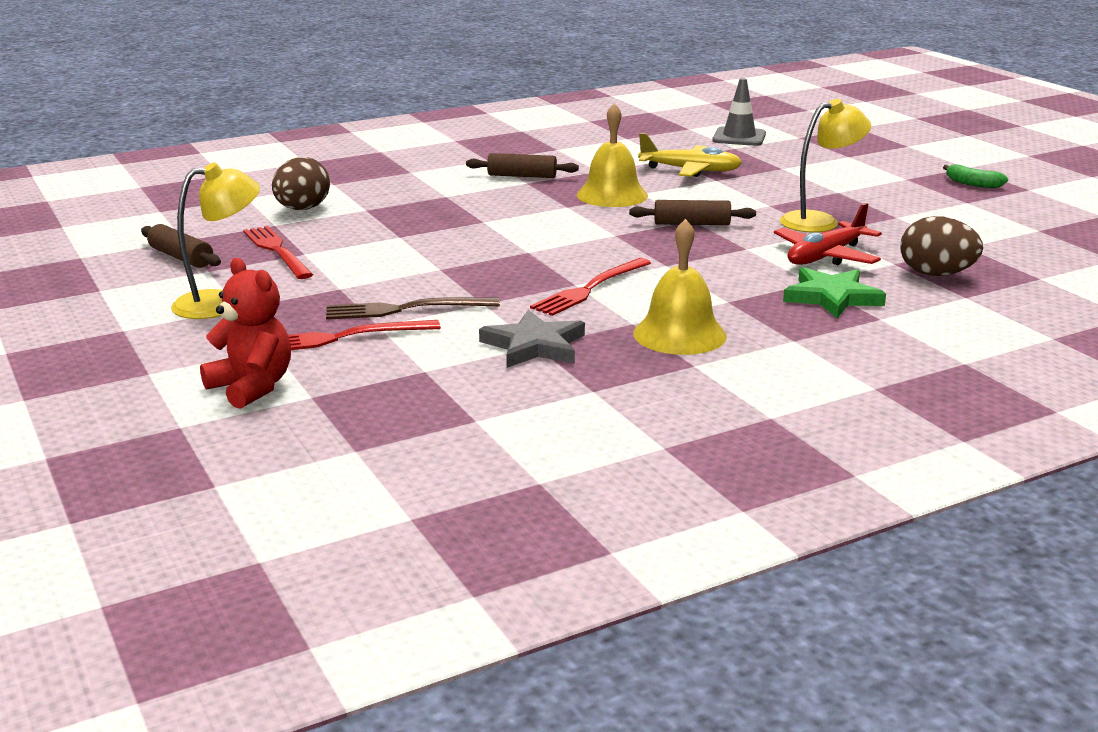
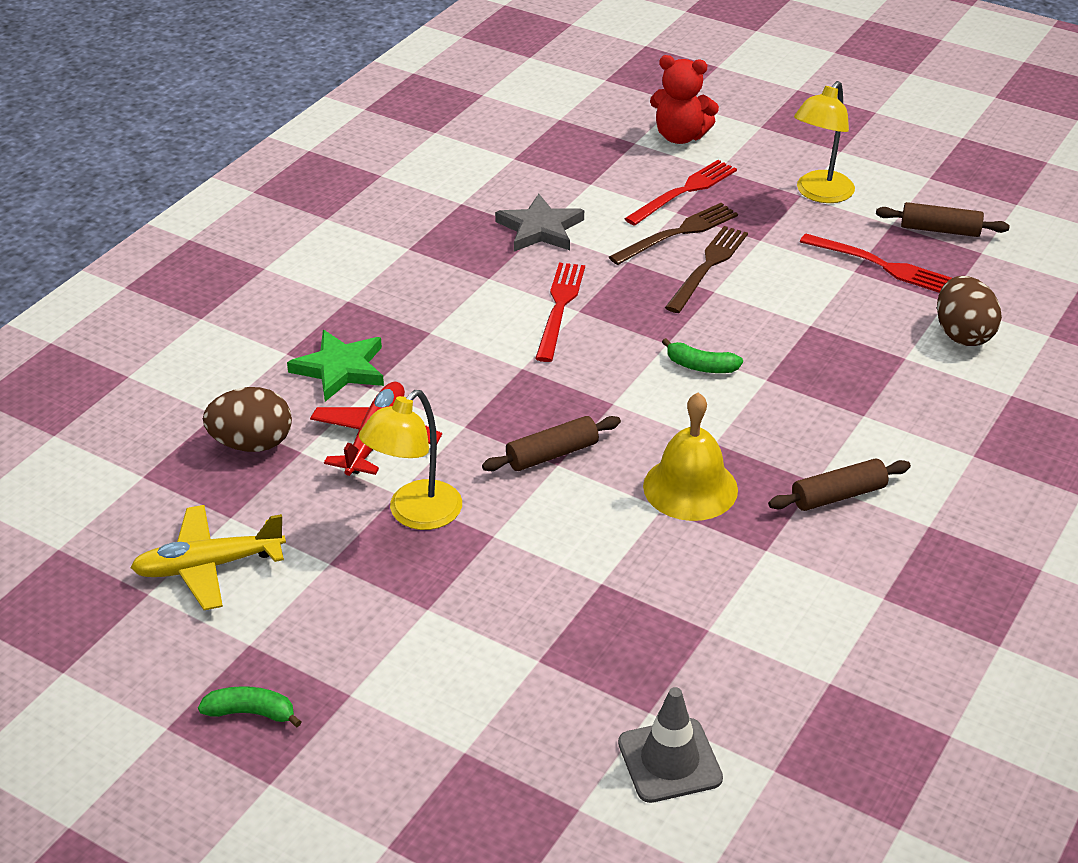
camera: 150 degrees right, 15 degrees up
yellow bell [633,219,727,355] -> none
yellow plane [638,133,742,177] -> yellow plane moved to [130,505,286,610]
none -> green banana [662,338,743,373]
none -> brown fork [665,226,748,313]

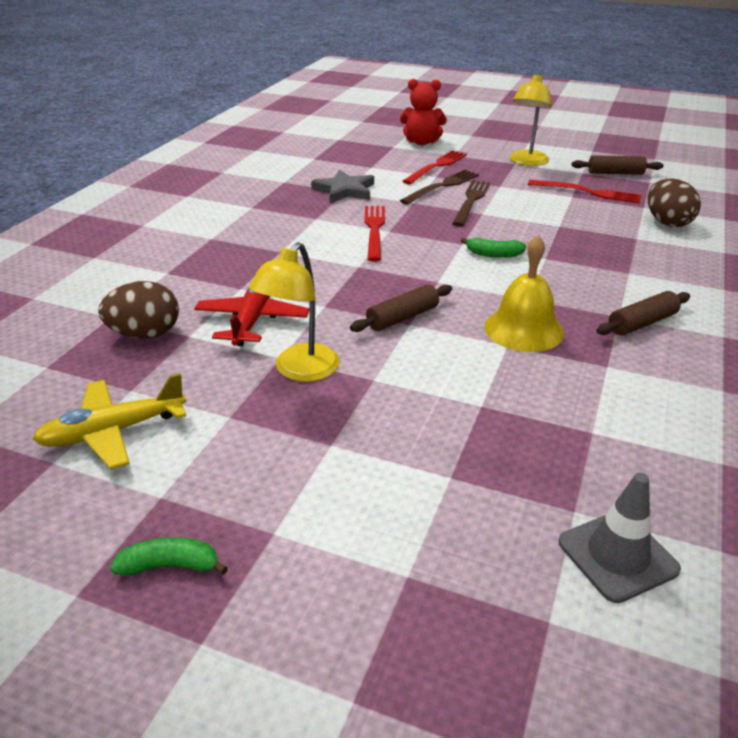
camera: 10 degrees left, 5 degrees down
green star [287,330,384,402] -> none

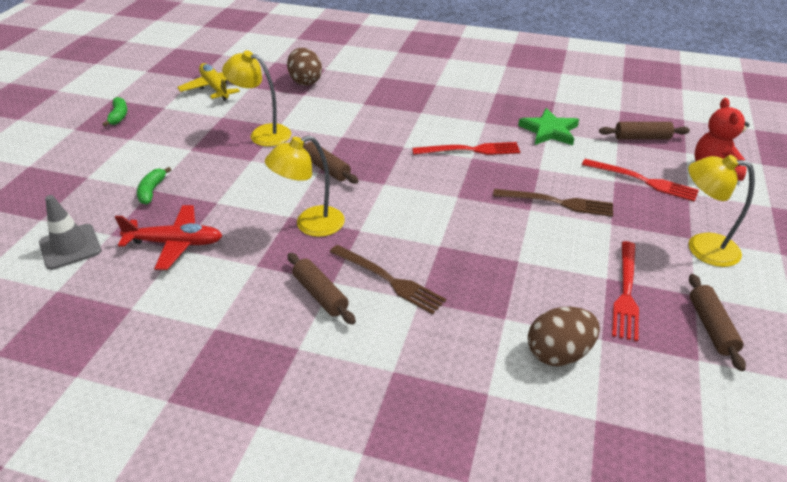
camera: 85 degrees right, 5 degrees up
red plane [194,288,309,346] -> red plane moved to [115,205,222,270]
grey star [311,170,374,203] -> green star [518,108,579,145]
brown fork [400,169,479,205] -> brown fork moved to [330,245,446,315]
green banana [461,238,526,258] -> green banana moved to [137,167,171,205]
yellow bell [484,235,564,352] -> yellow lamp [265,136,345,237]
none -> brown rolling pin [599,122,690,140]

